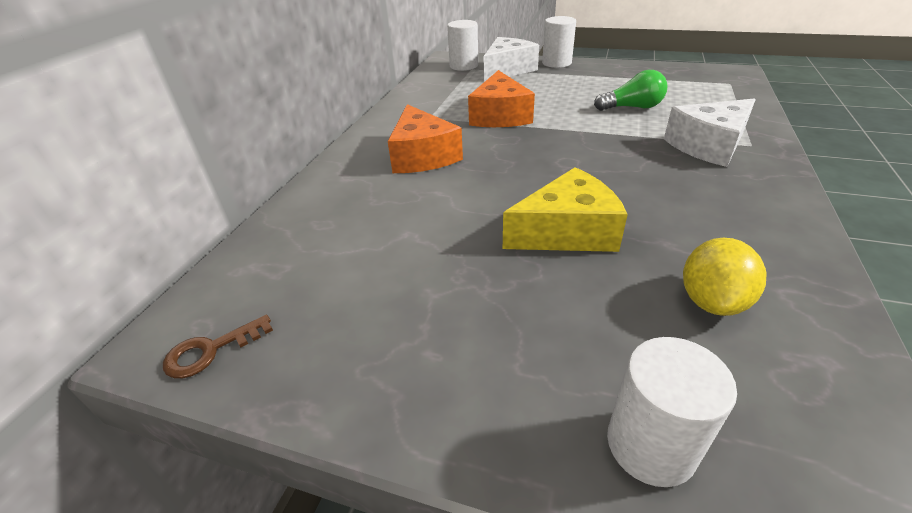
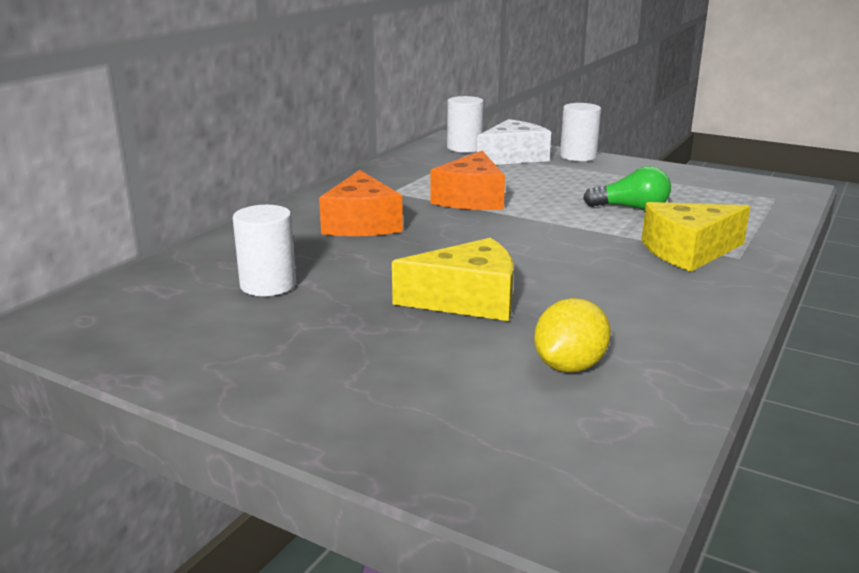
camera: 10 degrees right, 15 degrees down
brown key [163,315,273,378] -> none
white cylinder [607,337,737,487] -> white cylinder moved to [233,205,296,296]
white cheese [664,98,756,167] -> yellow cheese [642,202,750,272]

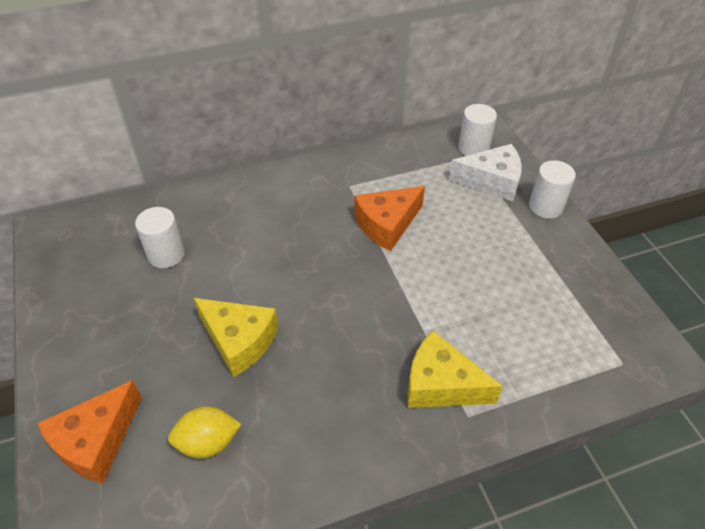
camera: 40 degrees right, 25 degrees up
orange cheese [319,170,403,236] -> orange cheese moved to [37,380,142,484]
green light bulb [583,166,671,210] -> none

